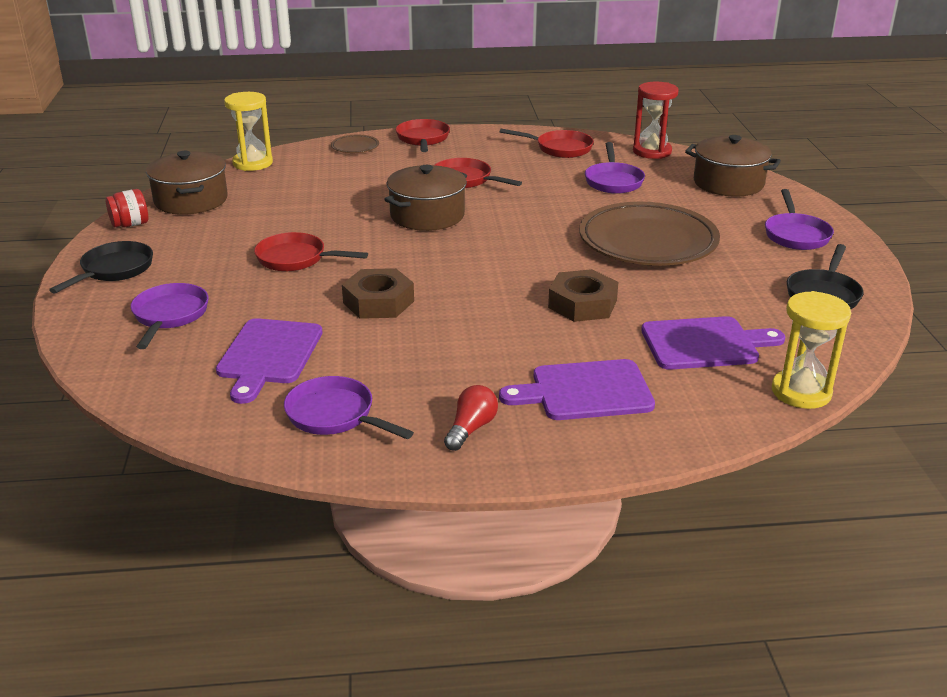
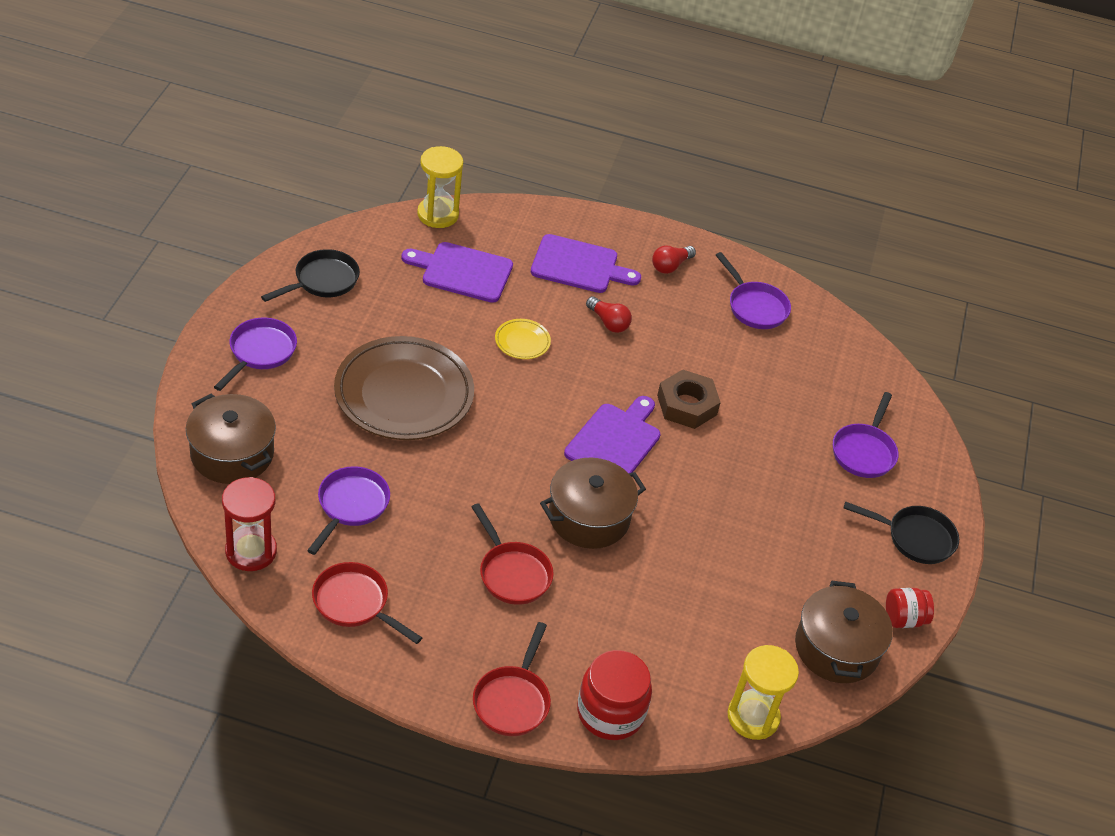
camera: 165 degrees left, 15 degrees up
black pan [49,241,153,294] -> black pan turned 120 degrees counterclockwise [844,502,959,564]
purple cutting board [216,318,323,404] -> purple cutting board moved to [564,396,660,473]
red pan [254,232,368,271] -> none
brown plate [331,135,379,153] -> red jar [577,650,652,740]
brown nut [548,269,618,322] -> yellow plate [495,319,551,359]
none -> red light bulb [586,296,632,333]

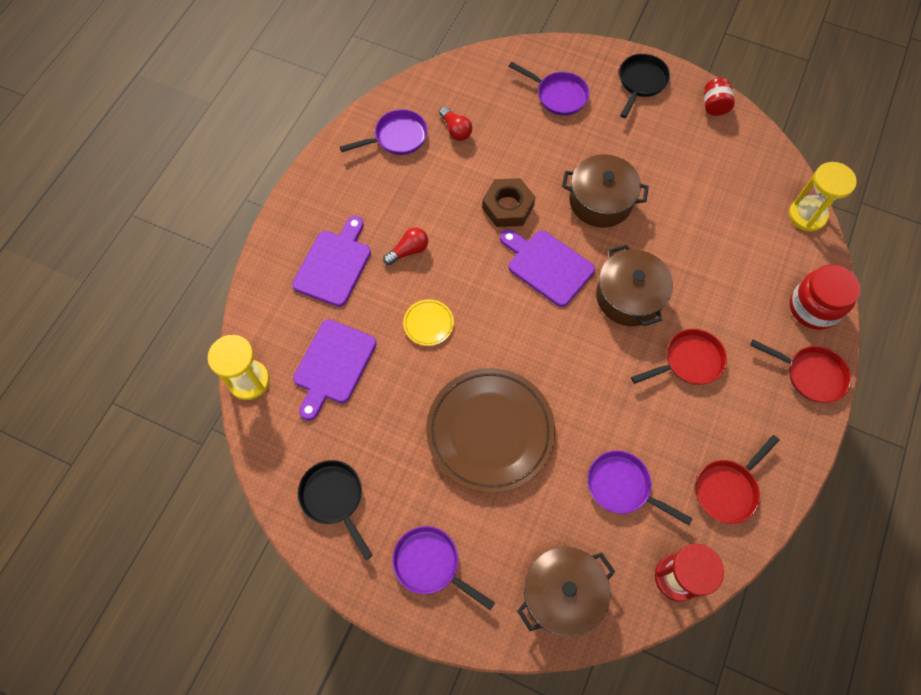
camera: 75 degrees left, 20 degrees up
red light bulb [652,246,696,274] -> red light bulb moved to [439,106,472,141]
brown pot [795,581,893,683] -> brown pot moved to [562,154,649,228]

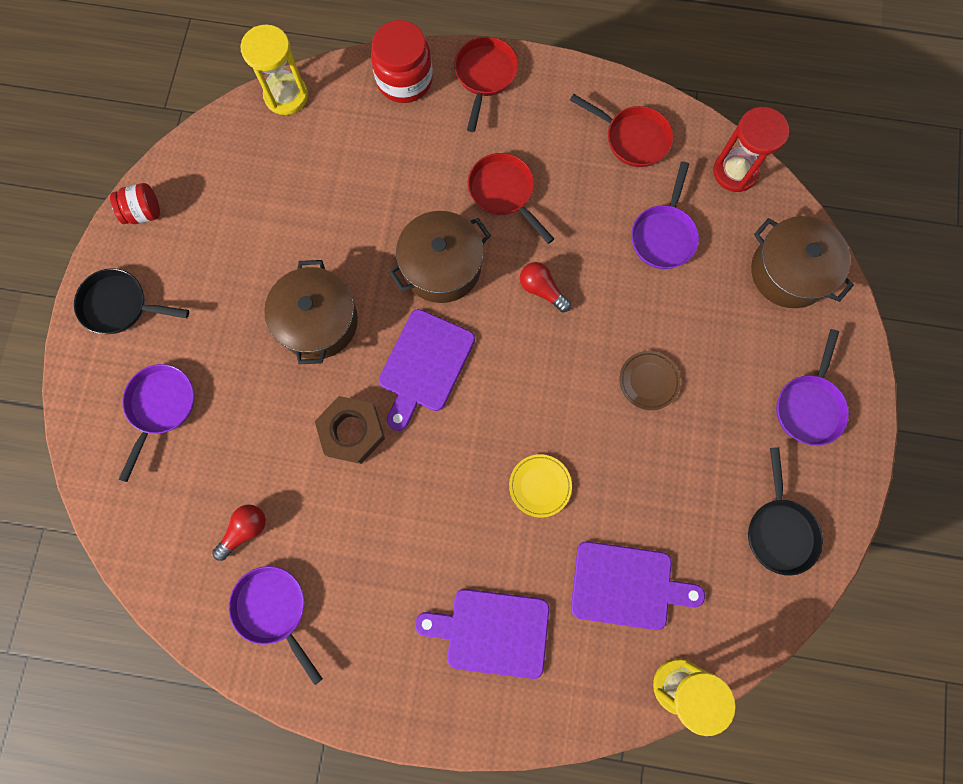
camera: 105 degrees left, 10 degrees up
black pan [298,460,373,560] -> black pan turned 45 degrees counterclockwise [748,447,823,576]
red light bulb [383,228,428,265] -> red light bulb moved to [520,262,571,312]
brown plate [426,368,555,493] -> brown plate [619,351,681,410], size x0.42

